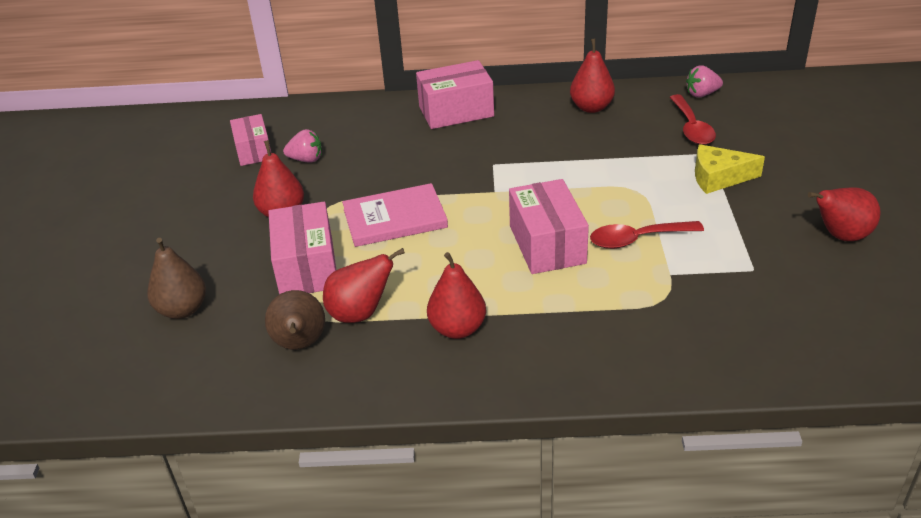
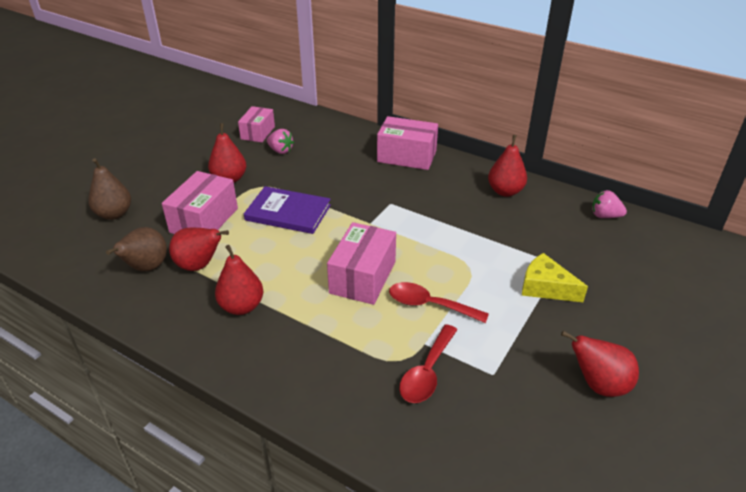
camera: 30 degrees right, 0 degrees up
pink book [342,183,448,247] -> purple book [244,186,331,234]
red spoon [670,94,716,145] -> red spoon moved to [399,324,457,403]

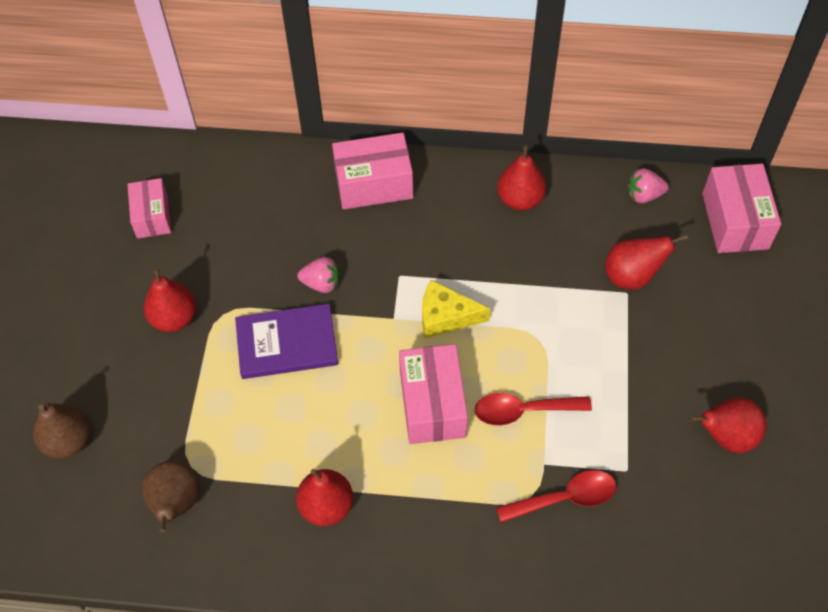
camera: 25 degrees left, 20 degrees up
pink box [162,171,238,234] -> pink box moved to [702,164,781,253]
red pear [169,227,229,271] -> red pear moved to [605,234,688,290]
pink strawberry [267,129,294,154] -> pink strawberry moved to [297,257,339,293]
red spoon [399,324,457,403] -> red spoon turned 105 degrees counterclockwise [496,470,616,523]
yellow cheese [522,253,588,302] -> yellow cheese moved to [422,280,491,338]

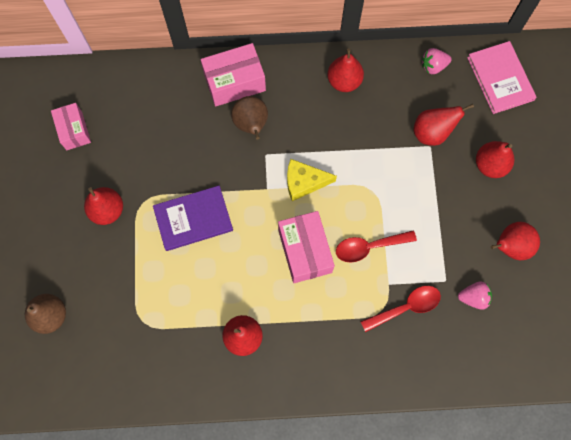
camera: 10 degrees left, 15 degrees up
brown pear [142,461,200,532] -> brown pear moved to [231,96,268,140]
pink strawberry [297,257,339,293] -> pink strawberry moved to [458,281,492,310]
pink box [702,164,781,253] -> pink book [467,41,537,114]
none -> red pear [476,141,514,178]

